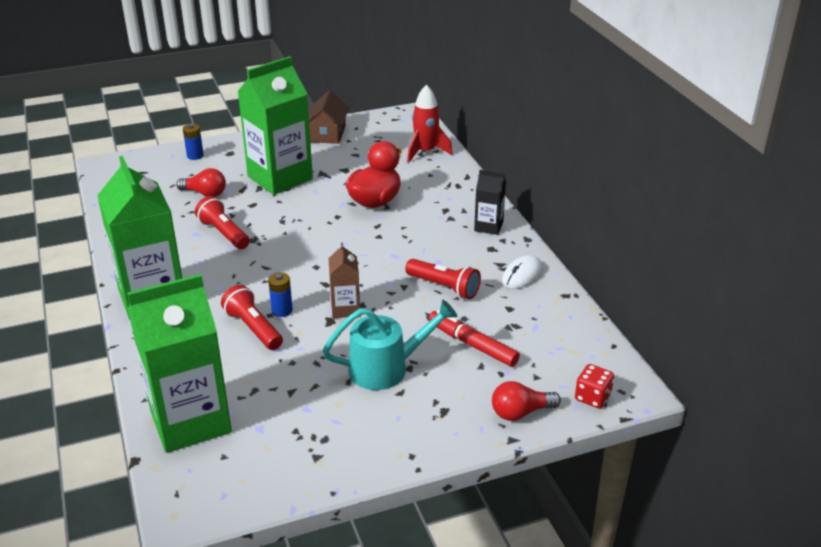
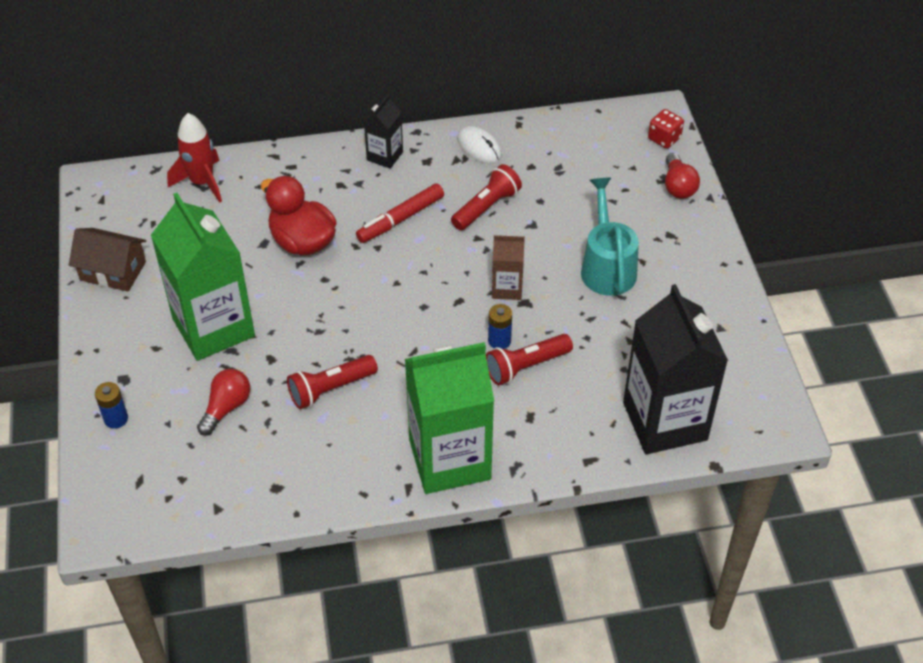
camera: 80 degrees left, 15 degrees up
green carton [127,274,232,453] -> black carton [623,284,728,454]
red marker [428,310,520,367] -> red marker moved to [356,183,444,243]

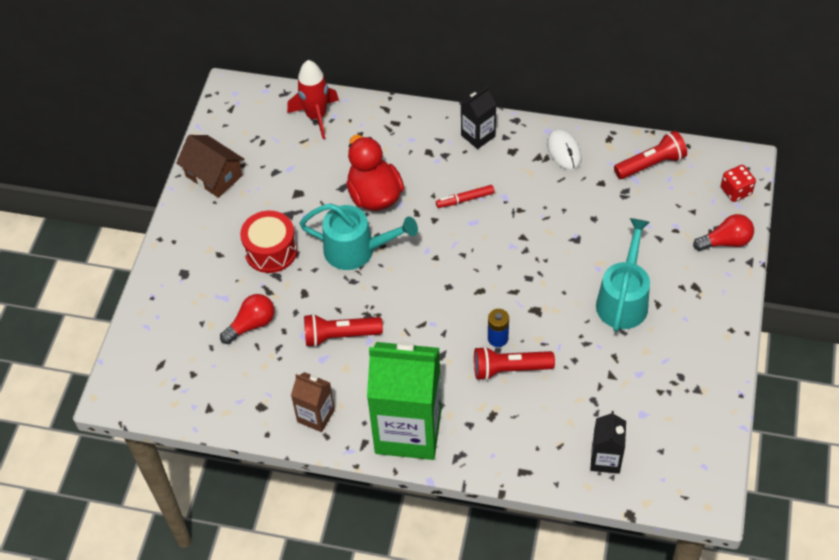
camera: 25 degrees right, 5 degrees up
blue battery [95,382,128,429] -> none
green carton [151,193,255,361] -> red drum [240,211,297,273]
red marker [356,183,444,243] -> red marker [436,185,495,208], size x0.64
red flashlight [451,164,522,230] -> red flashlight moved to [614,131,687,179]
brown carton [492,235,525,300] -> brown carton moved to [291,372,335,432]
black carton [623,284,728,454] -> black carton [590,411,626,474], size x0.48
red light bulb [665,153,700,199] -> red light bulb turned 120 degrees counterclockwise [693,214,754,251]
none -> turquoise watering can [299,203,418,270]

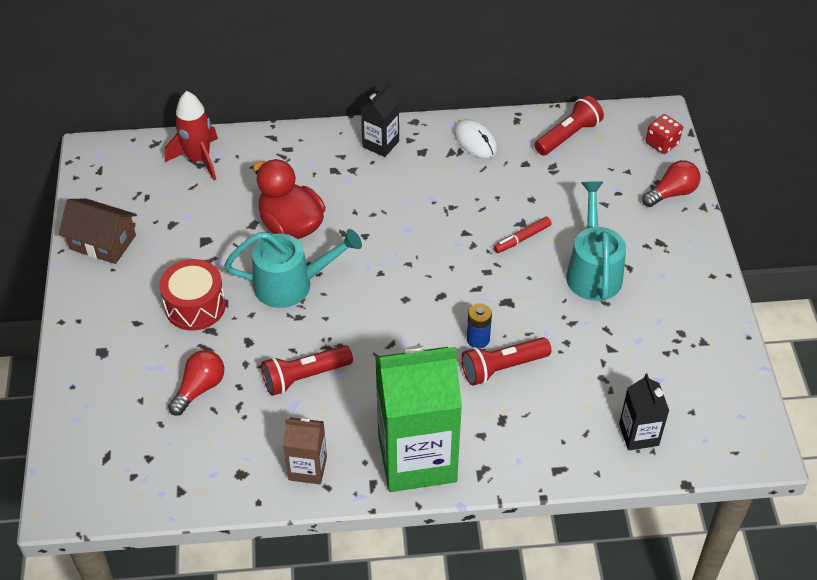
camera: 20 degrees left, 5 degrees down
red marker [436,185,495,208] -> red marker moved to [494,217,552,253]

